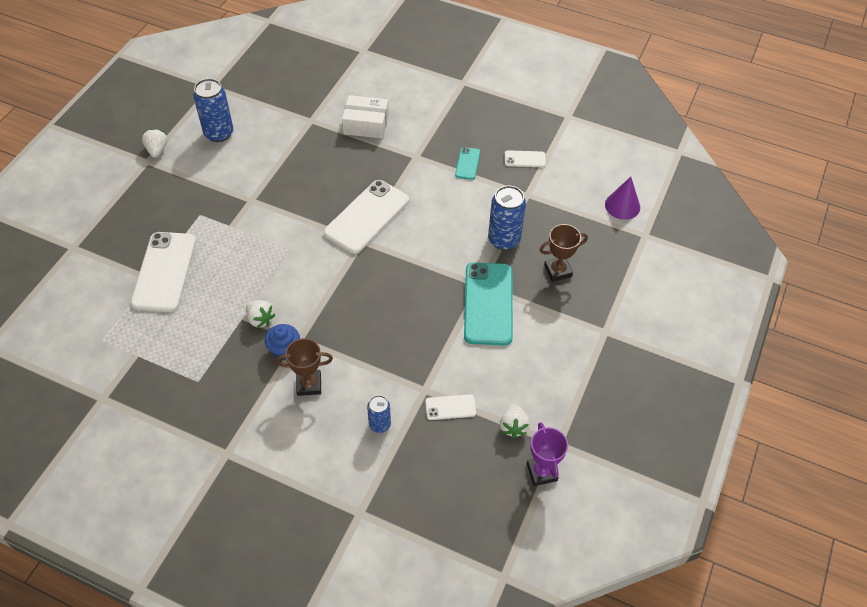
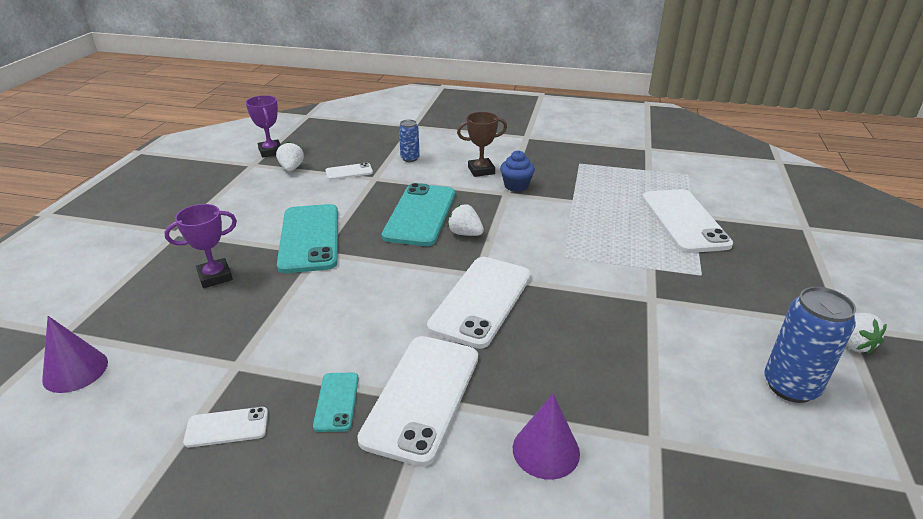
camera: 170 degrees right, 20 degrees down
white strawberry [246,300,275,328] -> white strawberry moved to [447,204,484,236]
white box [342,95,389,139] -> purple cone [513,394,580,480]
blue can [488,186,526,250] -> none
brown trophy [539,224,588,282] -> purple trophy [164,204,237,288]
none -> white phone [357,336,478,467]
none -> turquoise phone [382,183,455,246]

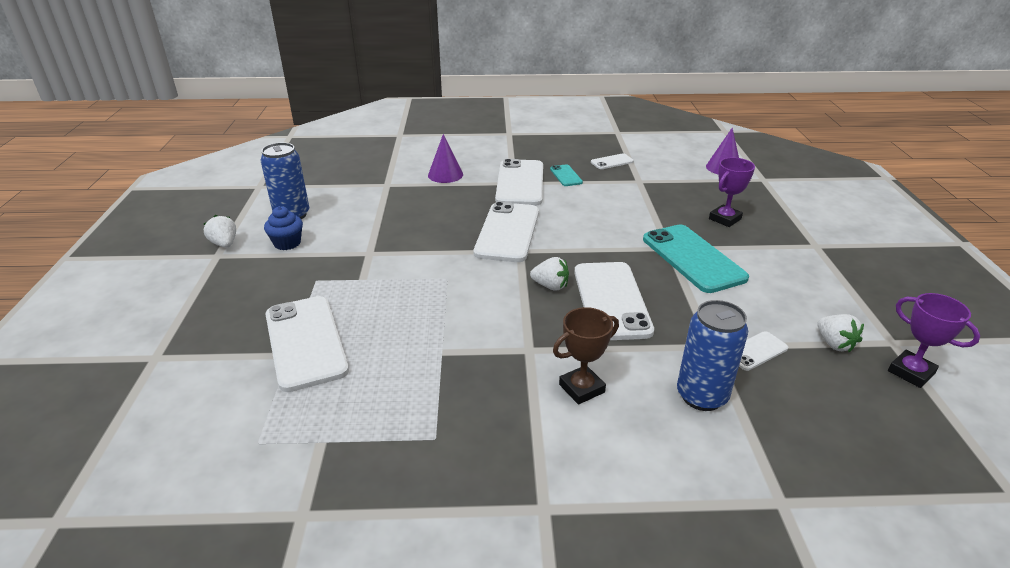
camera: 165 degrees right, 0 degrees up
turquoise phone [382,183,455,246] -> white phone [574,262,654,340]
blue can [399,120,420,162] -> blue can [677,300,748,411], size x1.71
blue cupcake [500,150,535,192] -> blue cupcake moved to [264,206,303,250]

